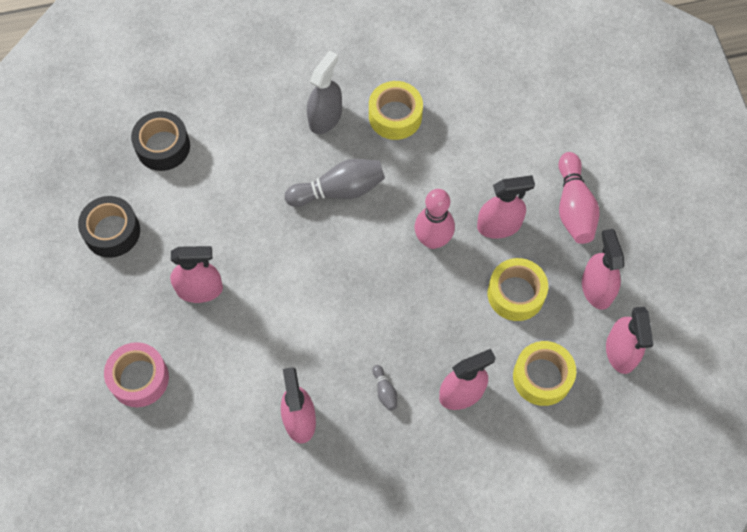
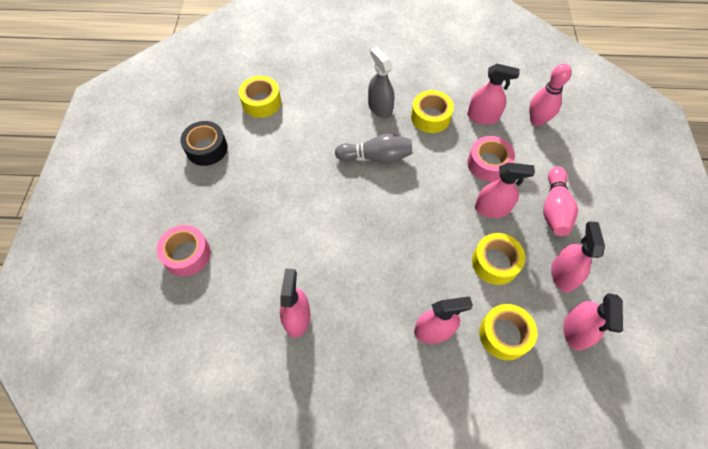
camera: 15 degrees right, 5 degrees down
black tape [131,111,190,171] -> yellow tape [239,76,281,118]
pink spray bottle [170,246,223,303] -> pink spray bottle moved to [467,64,520,125]
grey spray bottle [307,51,342,134] -> grey spray bottle turned 75 degrees counterclockwise [368,47,394,118]
grey bowling pin [372,365,397,411] -> none
pink bowling pin [415,189,455,249] -> pink bowling pin moved to [529,63,572,126]
none -> pink tape [467,136,515,182]

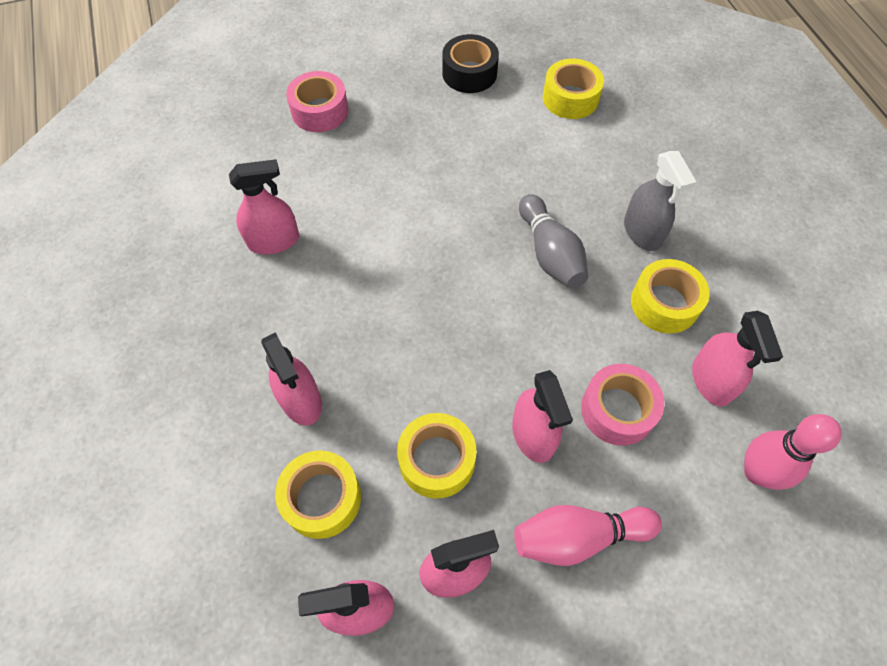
camera: 70 degrees right, 0 degrees up
grey spray bottle [368,47,394,118] -> grey spray bottle turned 120 degrees clockwise [624,151,696,251]

